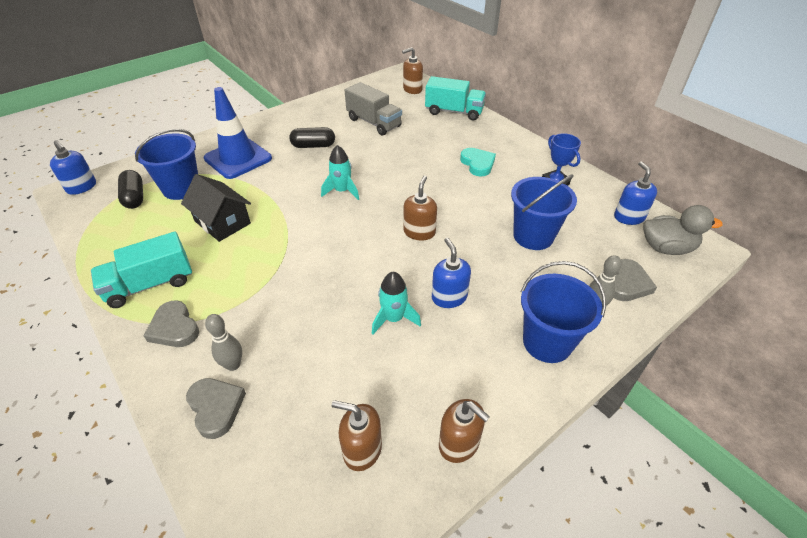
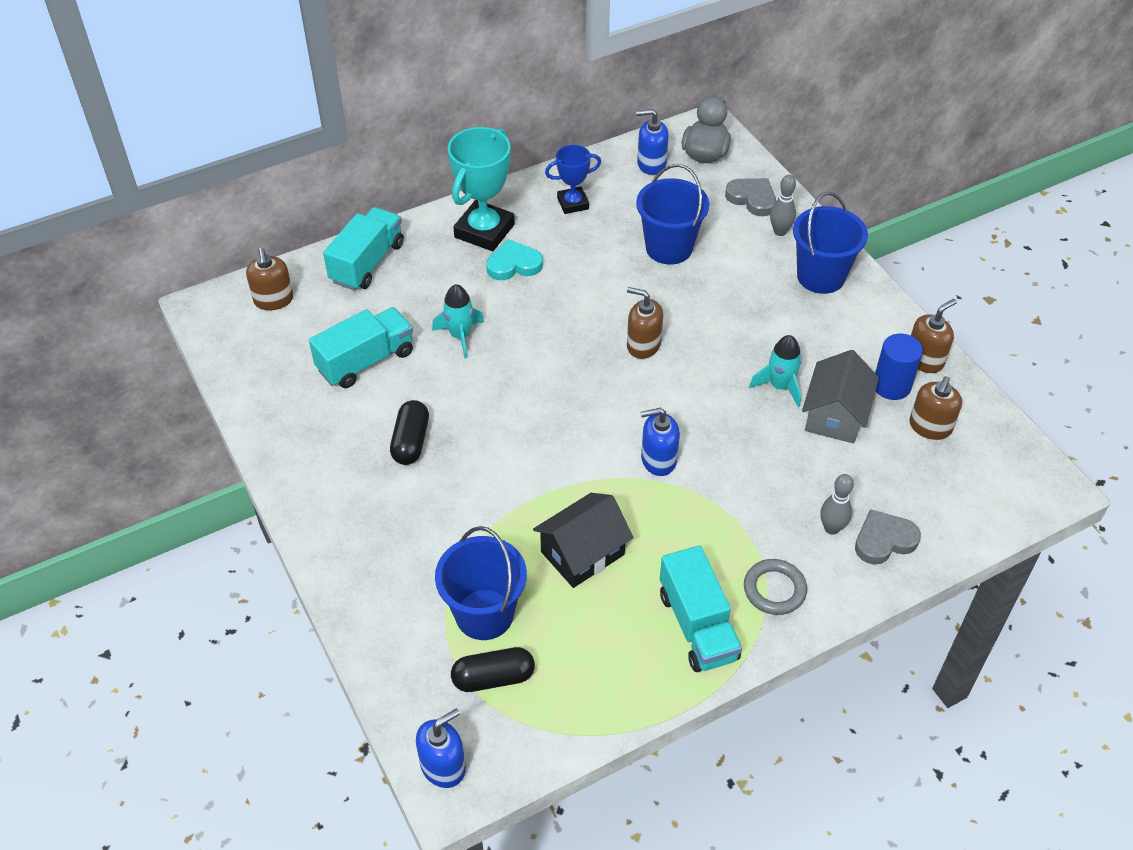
camera: 80 degrees left, 5 degrees up
grey heart [144,300,199,347] -> grey ring [744,559,807,615]
blue traffic cone [204,87,272,179] -> none
turquoise rocket [321,145,359,200] -> turquoise rocket moved to [432,284,484,358]
grey truck [345,82,402,135] -> turquoise truck [309,307,413,388]
blue soap dispenser [432,238,471,308] -> blue soap dispenser moved to [641,408,680,476]
none -> turquoise trophy [448,127,515,251]
none -> grey house [802,350,879,444]
none -> blue cylinder [875,333,923,400]

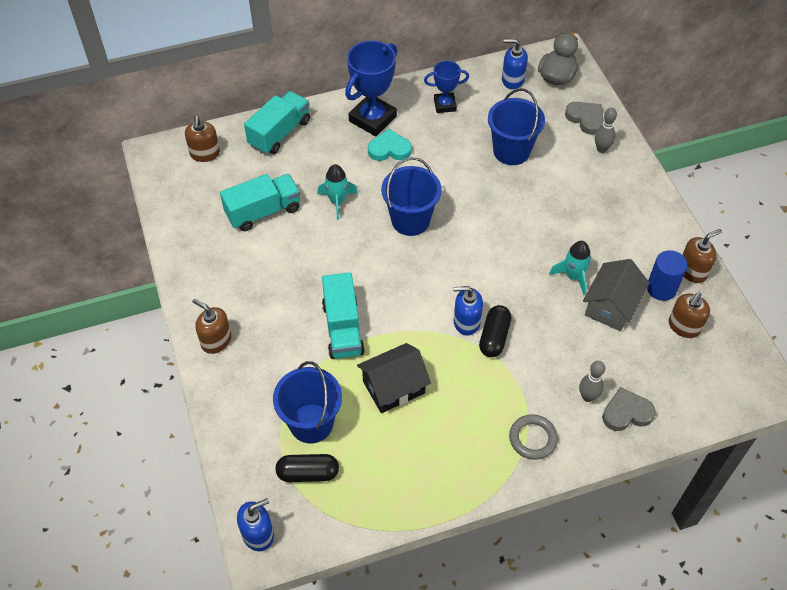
camera: 10 degrees right, 5 degrees up
black capsule [390,400,429,465] -> black capsule moved to [479,305,511,357]
turquoise trophy [448,127,515,251] -> blue trophy [345,40,397,136]
brown soap dispenser [627,287,663,359] -> brown soap dispenser moved to [192,299,231,354]
turquoise truck [660,545,742,672] -> turquoise truck moved to [322,272,365,359]
blue bucket [793,192,868,294] -> blue bucket moved to [381,157,442,236]

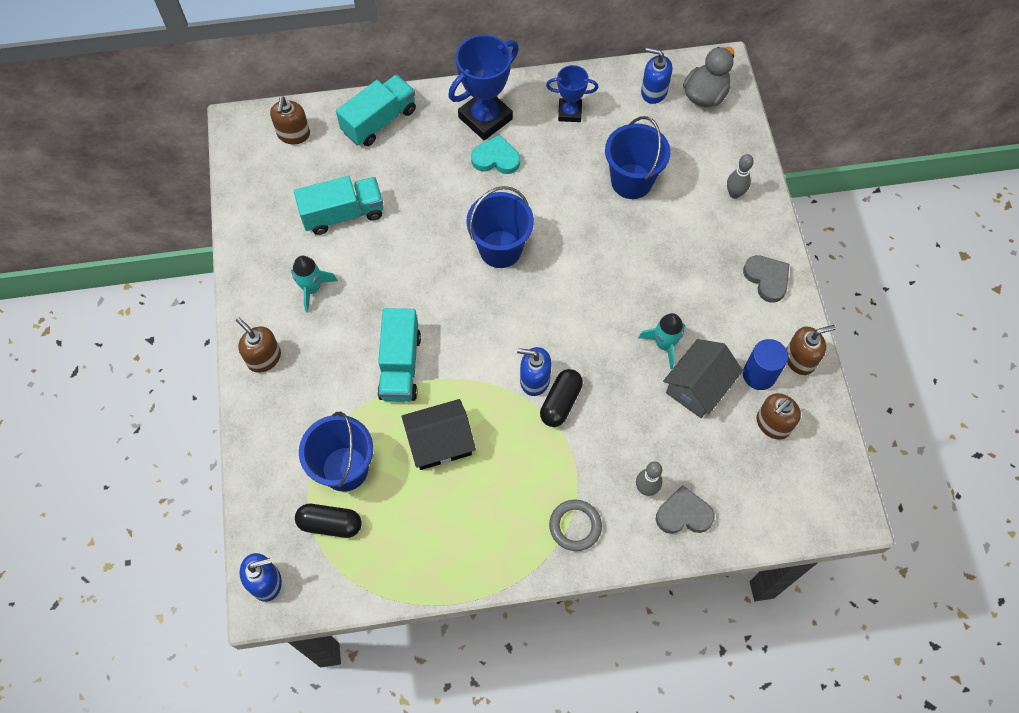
camera: 10 degrees right, 10 degrees up
turquoise rocket [317,164,358,220] -> turquoise rocket moved to [291,256,338,313]
grey heart [565,102,604,135] -> grey heart moved to [743,255,789,303]

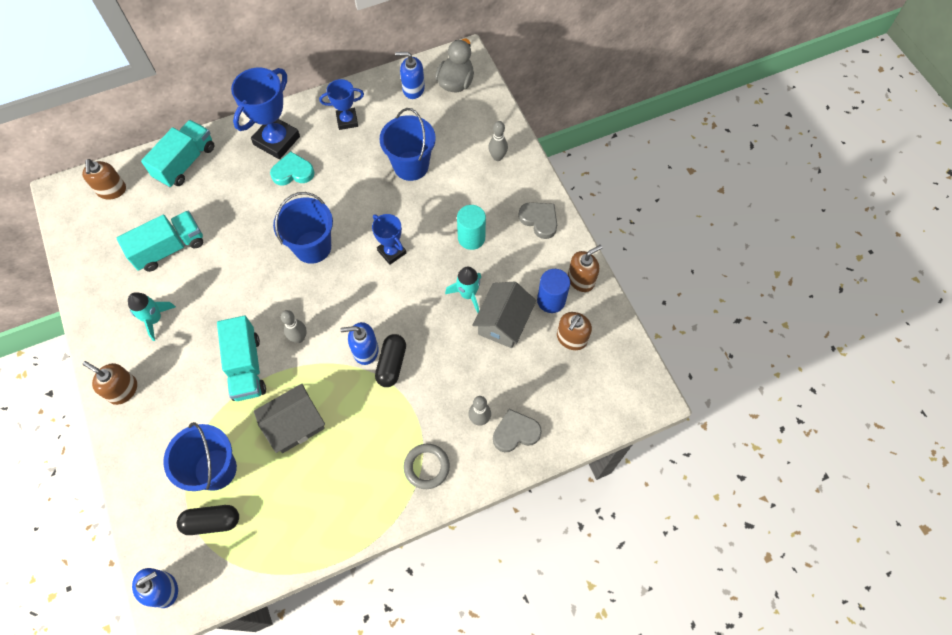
camera: 15 degrees left, 0 degrees up
black house [401,399,476,470] -> grey house [254,384,325,453]
none -> grey bowling pin [281,310,307,343]
none -> blue trophy [372,214,406,265]
none -> turquoise cylinder [457,205,486,250]

